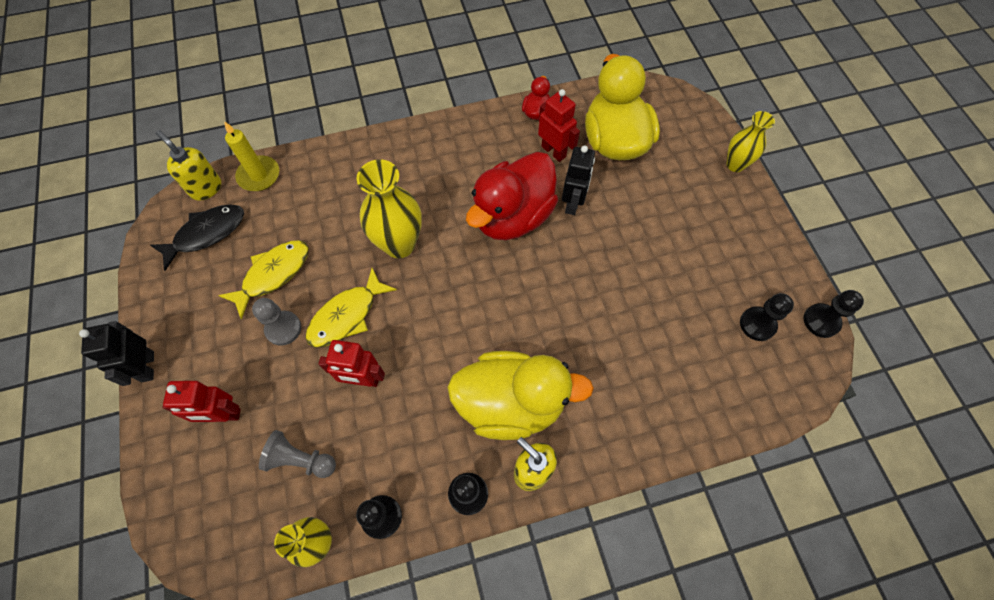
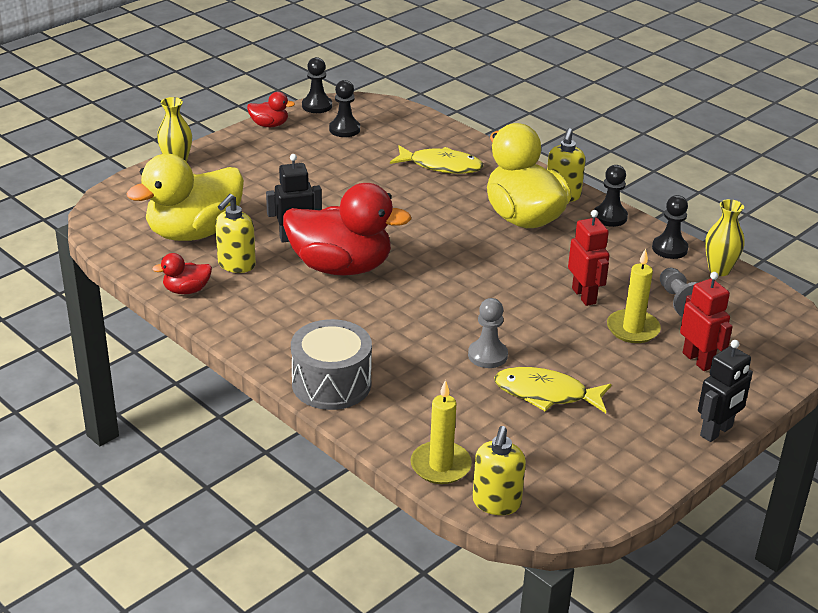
camera: 120 degrees left, 30 degrees down
black fish [150,204,244,271] -> none
grey pawn [252,298,301,346] -> grey pawn moved to [468,298,508,368]
yellow fish [305,268,397,347] -> yellow fish moved to [390,145,484,174]
yellow vase [356,159,422,258] -> none
red robot [538,89,580,162] -> yellow soap dispenser [215,194,256,273]
none -> red duck [247,92,295,127]
none -> grey drum [291,319,372,410]
none -> yellow candle [607,249,661,343]

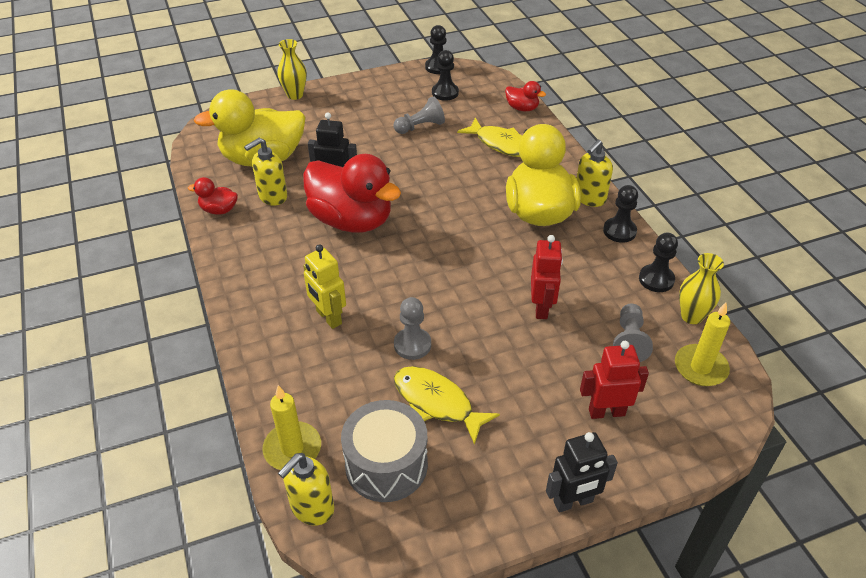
camera: 25 degrees right, 10 degrees up
red duck [247,92,295,127] -> red duck moved to [505,81,546,111]
grey drum [291,319,372,410] -> grey drum moved to [341,400,428,502]
yellow candle [607,249,661,343] -> yellow candle moved to [675,302,730,386]
red robot [680,272,733,371] -> red robot turned 90 degrees counterclockwise [580,341,649,419]
none -> yellow robot [303,244,346,329]
none -> grey pawn [394,96,445,134]

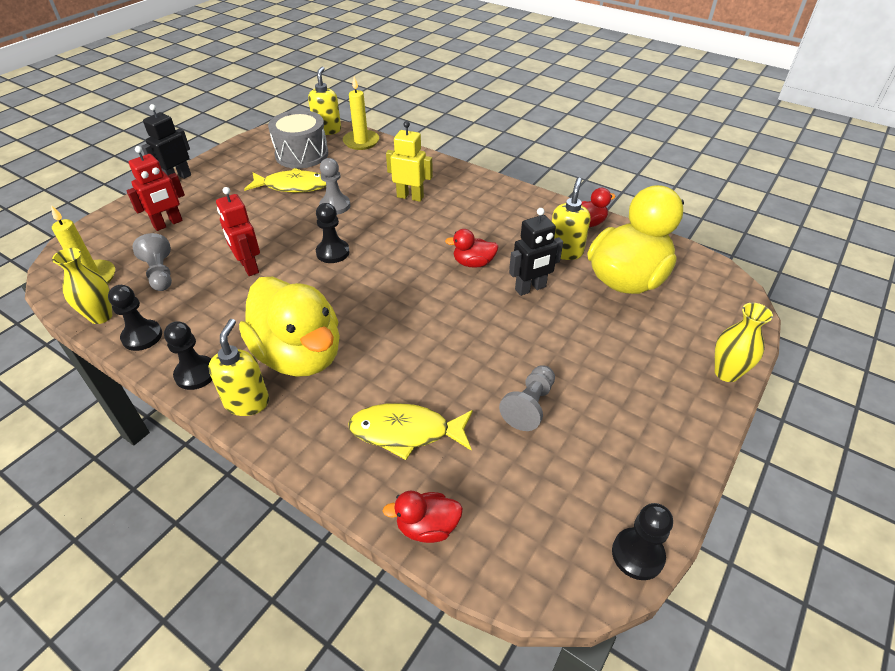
camera: 145 degrees right, 0 degrees up
red duck [303,154,401,233] -> red duck [445,229,499,268], size x0.44
black pawn [432,50,459,101] -> black pawn moved to [316,203,350,263]

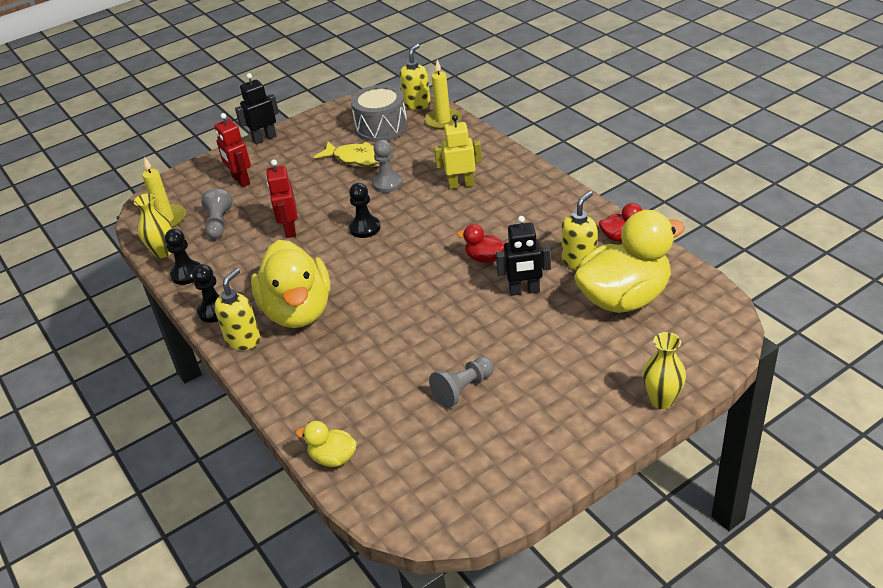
camera: 25 degrees right, 5 degrees down
red robot [126,146,185,231] -> red robot turned 75 degrees clockwise [214,113,251,187]
yellow fish [348,403,473,460] -> none
red duck [383,491,463,543] -> yellow duck [296,421,357,467]
yellow robot [386,121,433,202] -> yellow robot turned 45 degrees counterclockwise [434,115,482,189]
black pawn [612,503,673,580] -> none

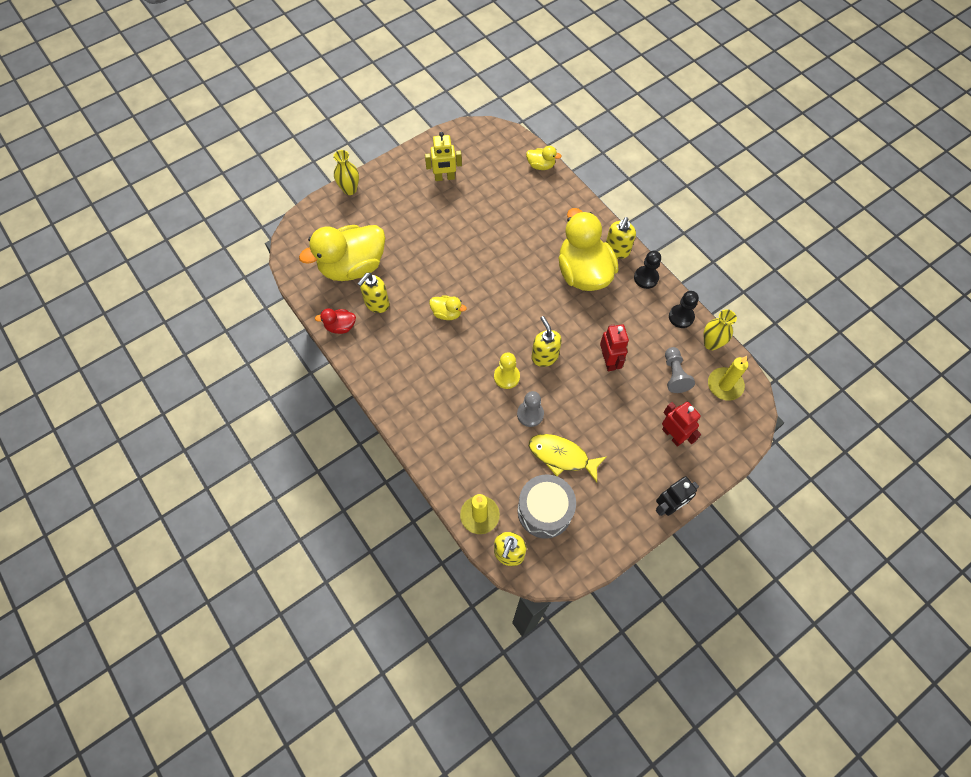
camera: 175 degrees right, 25 degrees up
black pawn [349,183,381,238] -> yellow soap dispenser [531,316,562,367]
grey pawn [429,357,494,408] -> none
yellow robot [434,115,482,189] -> yellow robot moved to [425,132,462,181]
red duck [457,224,506,263] -> yellow duck [429,295,467,320]
black robot [496,216,551,296] -> none
none -> yellow pawn [494,352,520,389]

